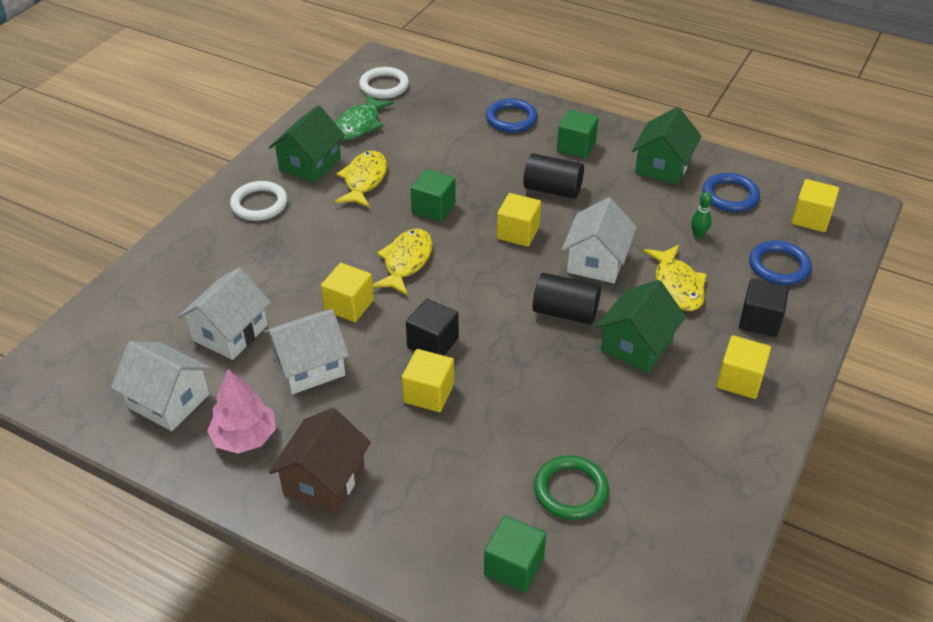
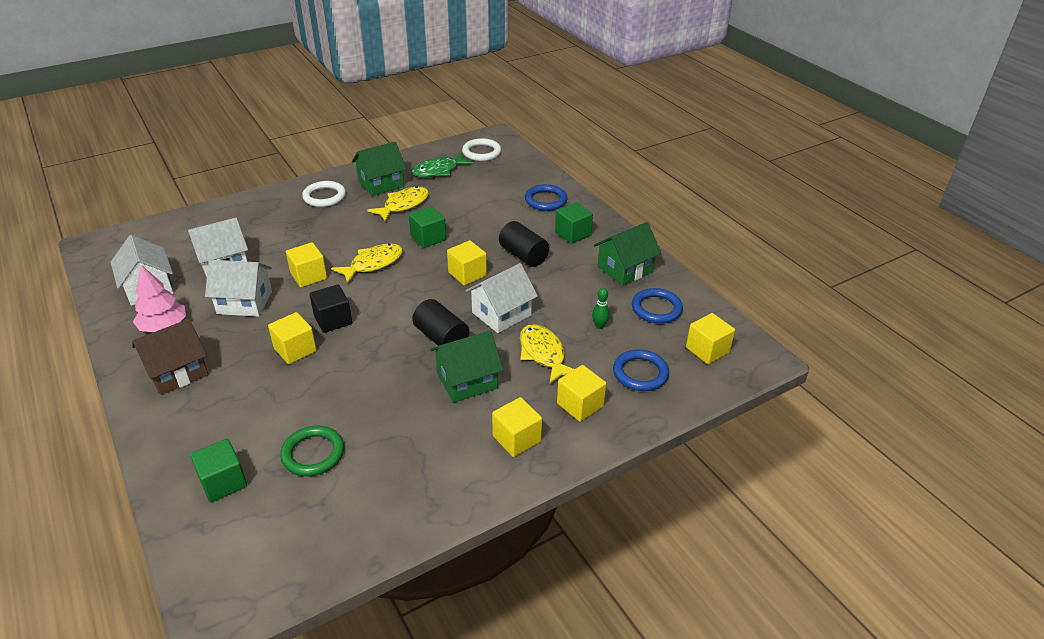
camera: 30 degrees right, 5 degrees down
yellow fish [643,245,707,311] -> yellow fish turned 135 degrees clockwise [520,324,574,384]
black cube [739,279,789,337] -> yellow cube [557,365,606,422]

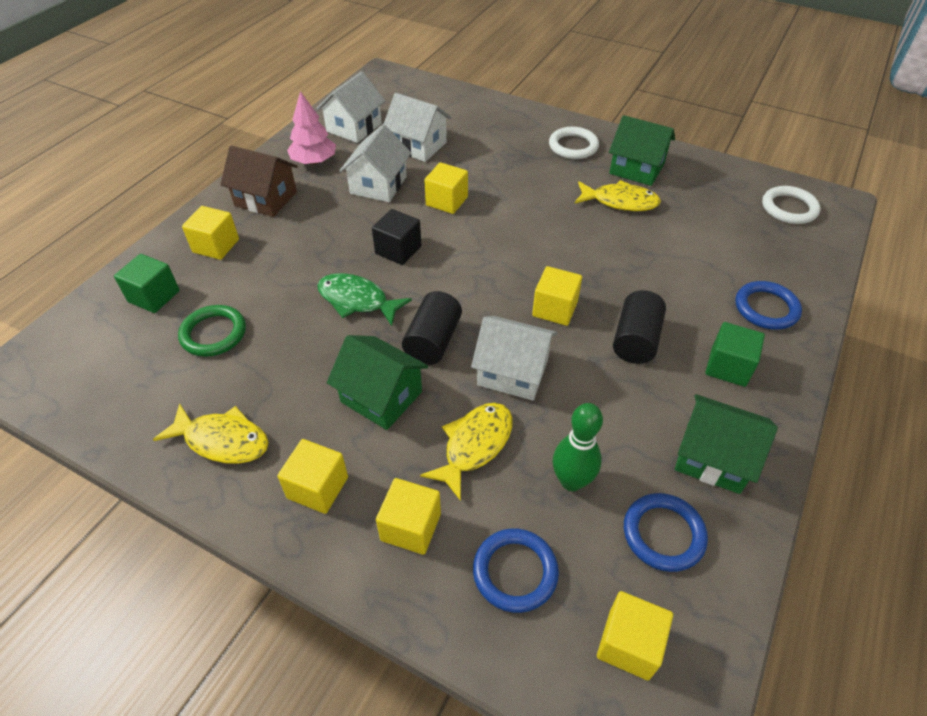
camera: 60 degrees right, 10 degrees up
white house [205,260,272,317] -> white house turned 45 degrees clockwise [339,124,411,202]
yellow cube [268,312,317,364] -> yellow cube moved to [182,206,239,260]
yellow fish [331,243,403,283] -> yellow fish moved to [153,403,269,464]
green cube [409,206,446,248] -> none
green fish [412,153,474,177] -> green fish moved to [317,273,412,326]
green bowling pin [592,288,610,329] -> green bowling pin [553,403,603,491], size x1.78

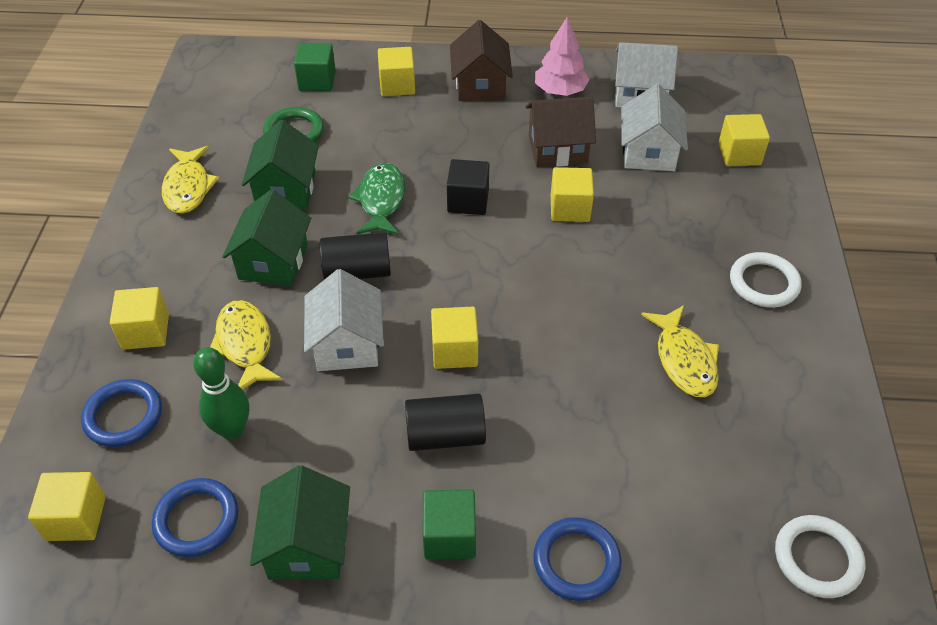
camera: 65 degrees right, 0 degrees up
yellow cube [277,439,348,514] -> yellow cube moved to [718,114,770,166]
white house [339,124,411,202] -> brown house [526,97,596,167]
yellow fish [420,403,512,501] -> yellow fish turned 120 degrees counterclockwise [210,300,282,390]
green house [609,115,675,186] -> green house moved to [242,120,319,209]

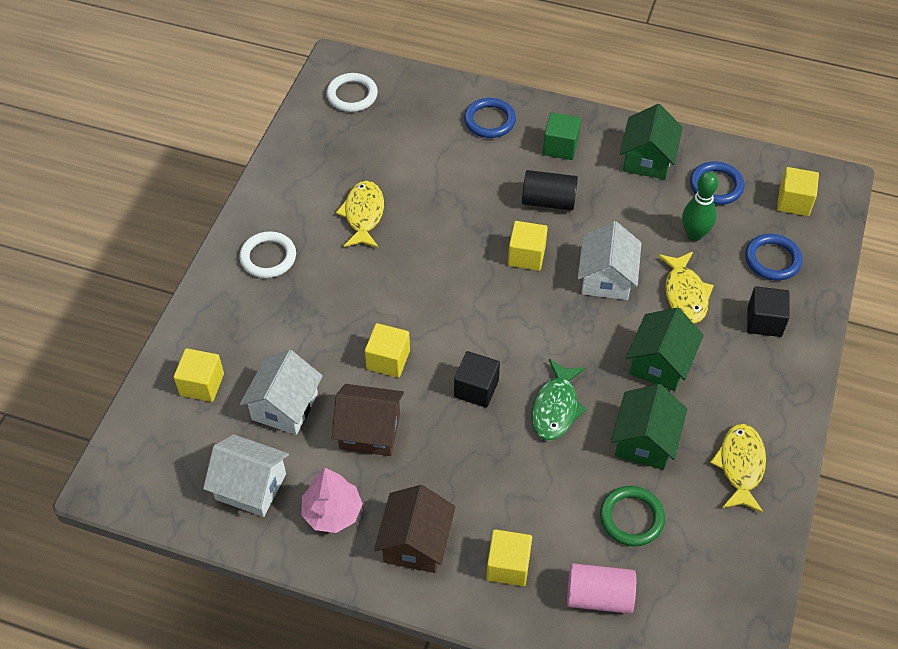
camera: 165 degrees left, 5 degrees up
yellow cube [110,287,169,350] -> black cube [747,286,790,337]
green cube [294,43,336,91] -> pink cylinder [567,563,636,614]
black cylinder [320,232,391,280] -> none

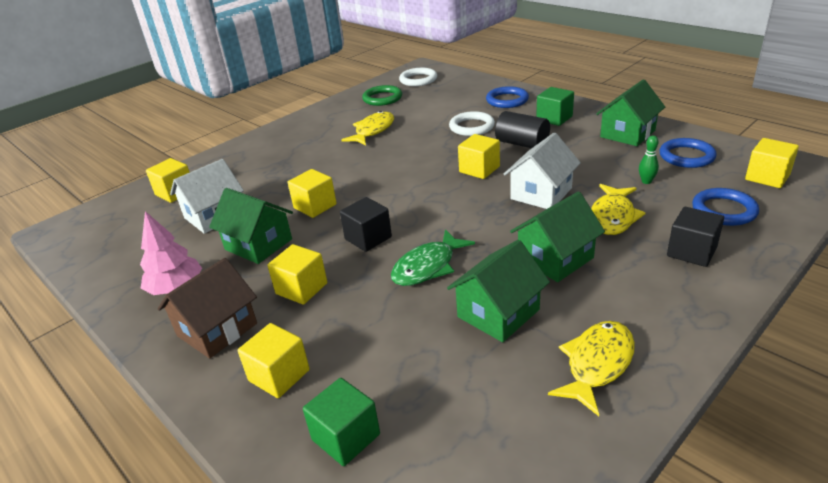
camera: 30 degrees right, 20 degrees down
white house [203,434,289,517] -> none
white ring [240,231,296,278] -> white ring moved to [449,111,495,136]
brown house [332,384,404,456] -> green house [209,188,293,264]
pink cylinder [567,563,636,614] -> green cube [303,378,380,466]
green ring [600,486,665,546] -> green ring moved to [362,85,402,106]
green bowling pin [682,172,719,241] -> green bowling pin [639,135,659,184], size x0.56
none -> yellow cube [267,244,327,305]

